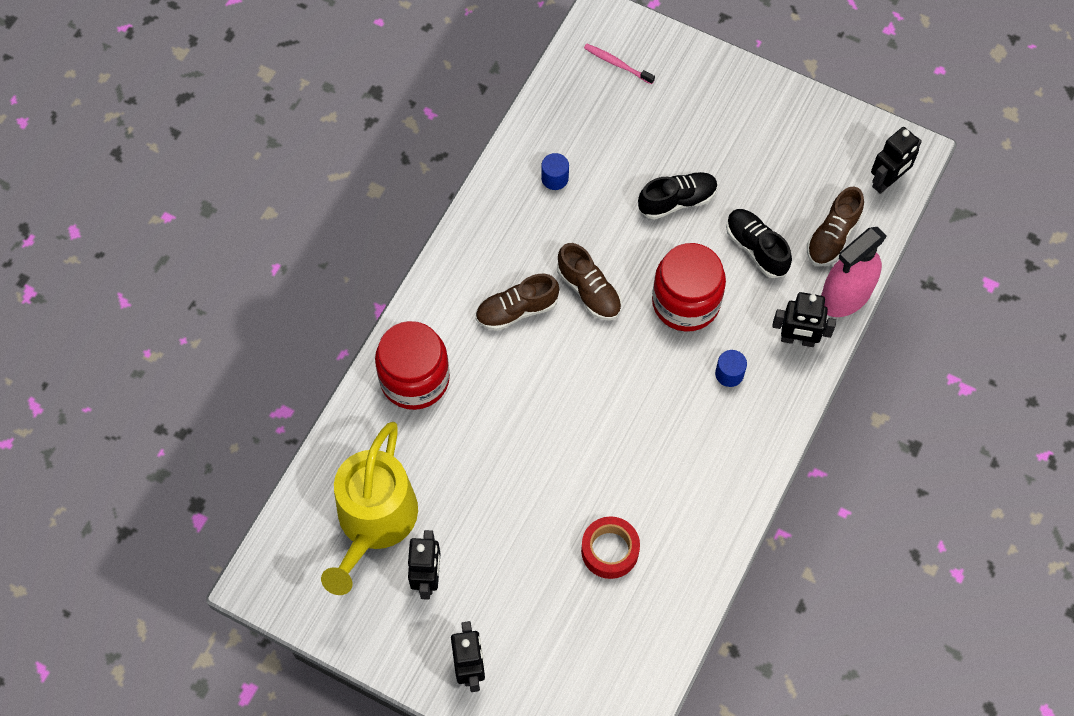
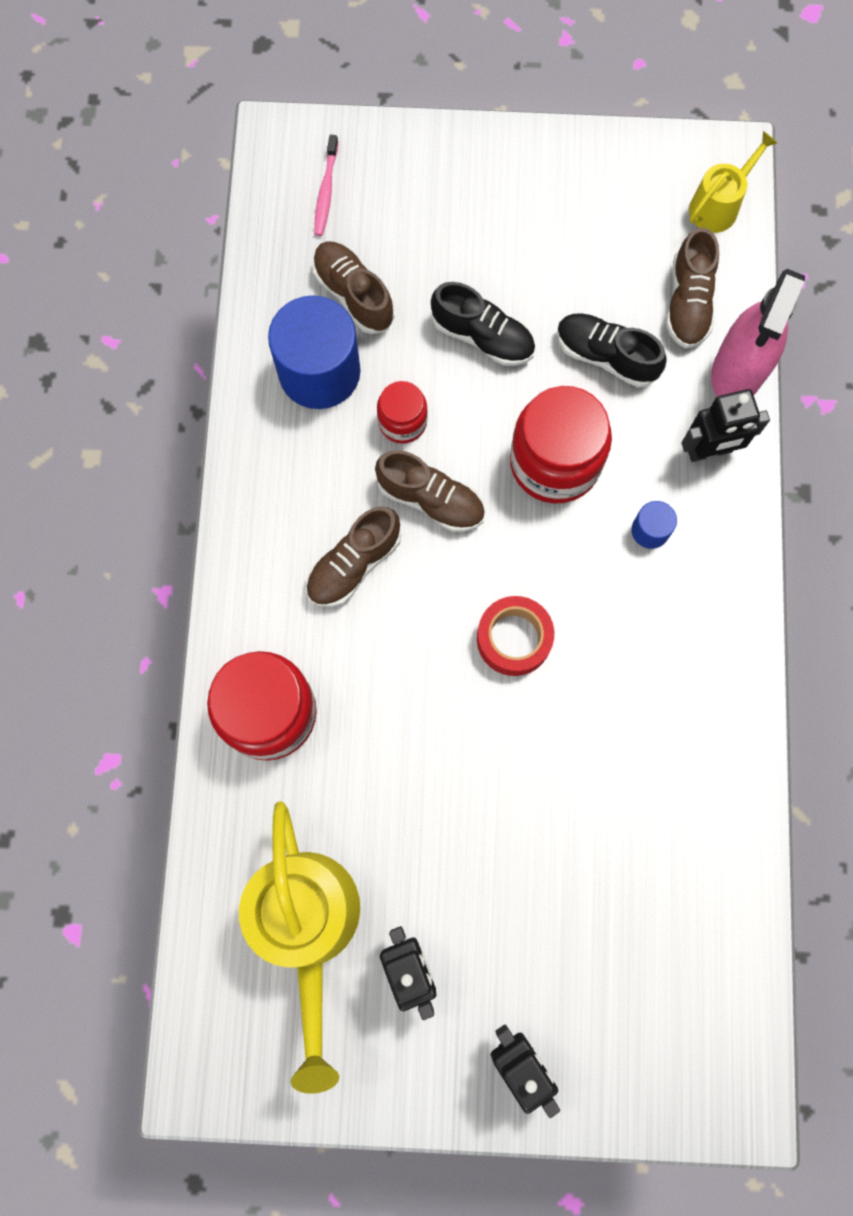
camera: 25 degrees left, 10 degrees up
blue cylinder [541,153,569,190] -> blue cylinder [268,295,361,409], size x2.22
red tape [581,516,640,579] -> red tape moved to [477,596,554,676]
pink toothbrush [584,44,655,85] -> pink toothbrush turned 90 degrees counterclockwise [314,135,338,236]
black shoe [638,172,718,220] -> black shoe turned 75 degrees clockwise [431,282,535,366]
black robot [871,127,922,194] -> yellow watering can [689,131,778,233]
none -> brown shoe [313,241,394,334]
none -> red jar [377,381,428,444]

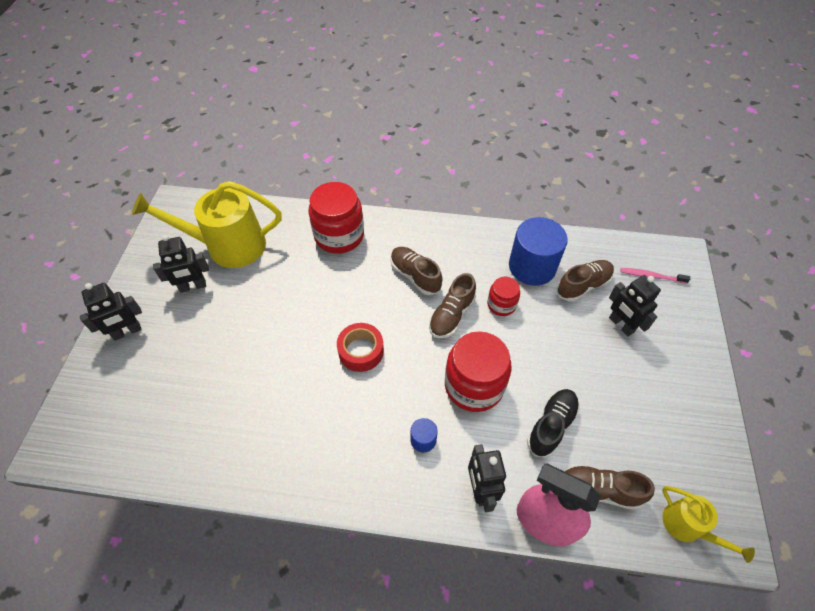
camera: 95 degrees right, 20 degrees down
black shoe [431,282,535,366] -> none
none -> black robot [609,275,661,336]

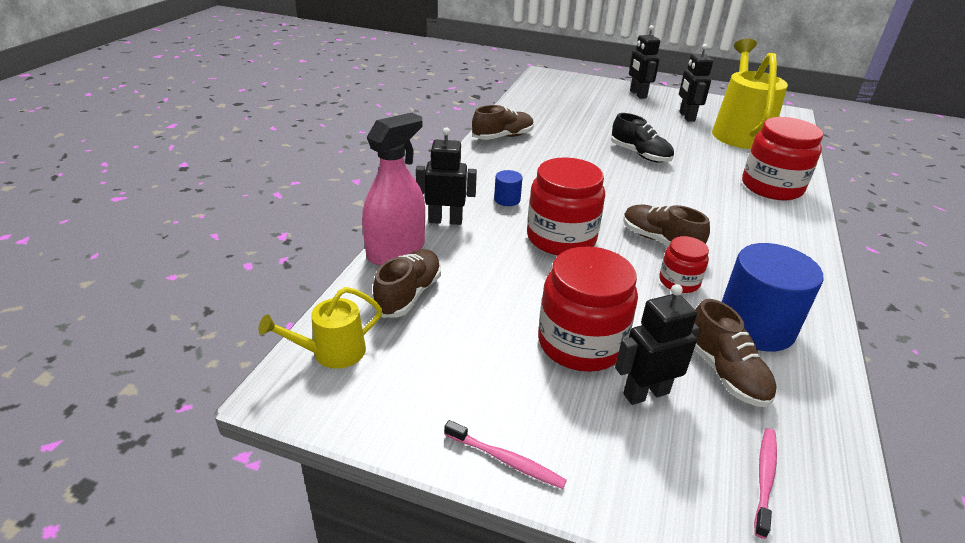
camera: 100 degrees right, 20 degrees down
red tape [337,323,384,372] -> none
brown shoe [391,247,442,295] -> brown shoe moved to [472,105,534,140]
black shoe [527,389,580,458] -> black shoe moved to [611,113,674,162]
none -> pink toothbrush [444,420,567,489]
none -> red jar [538,247,638,372]

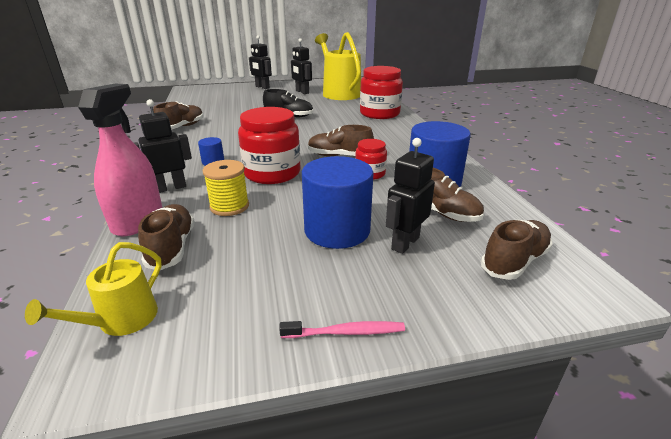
camera: 30 degrees left, 5 degrees down
red jar [538,247,638,372] -> blue cylinder [302,156,374,249]
pink toothbrush [754,428,777,539] -> brown shoe [481,220,553,280]
none -> yellow spool [203,160,249,216]

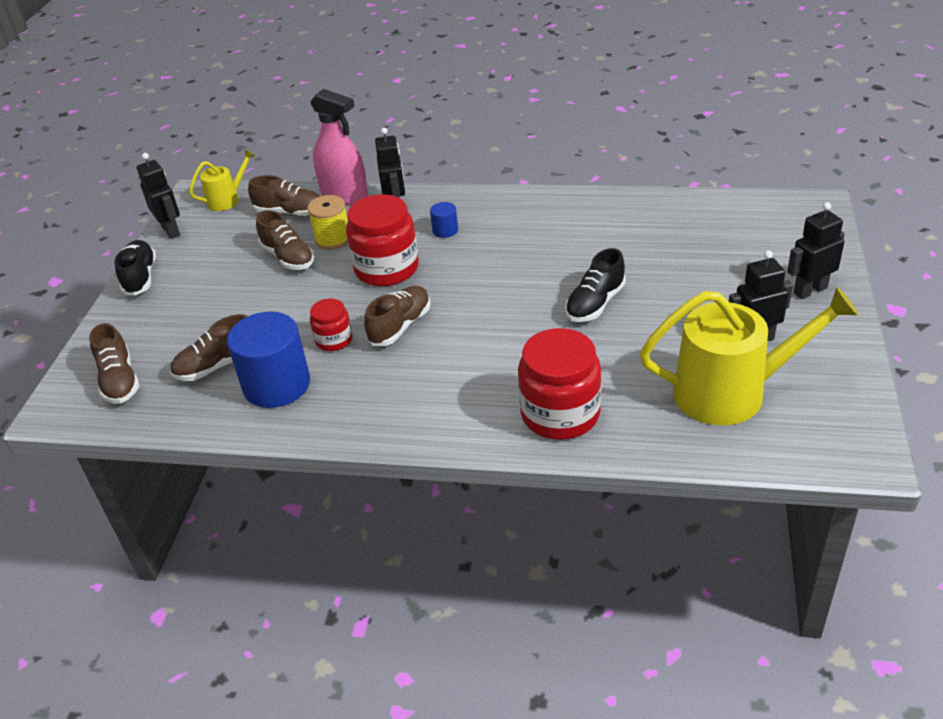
camera: 115 degrees right, 10 degrees up
yellow watering can [25,242,162,336] -> yellow watering can turned 90 degrees clockwise [189,149,255,211]
brown shoe [153,101,204,130] -> brown shoe moved to [256,210,314,270]
pink toothbrush [279,321,405,338] -> black shoe [115,240,156,296]
blue cylinder [302,156,374,249] -> none
black robot [386,138,435,254] -> black robot moved to [137,153,180,239]

